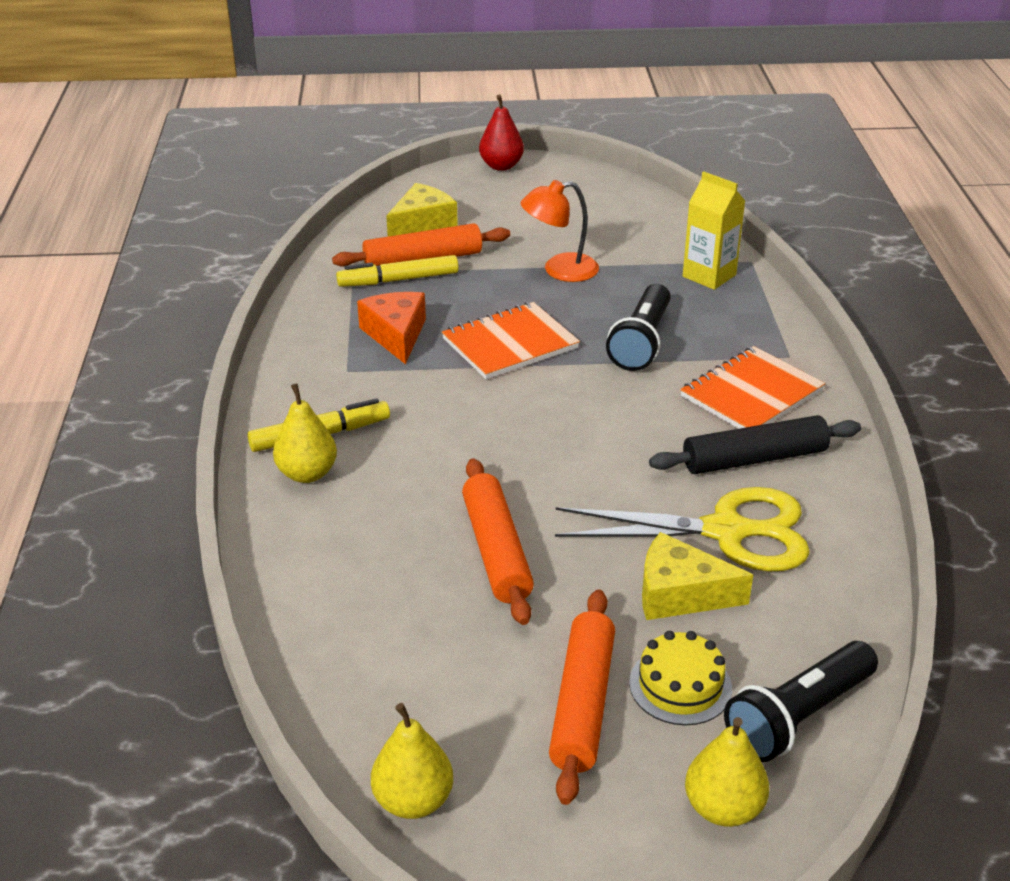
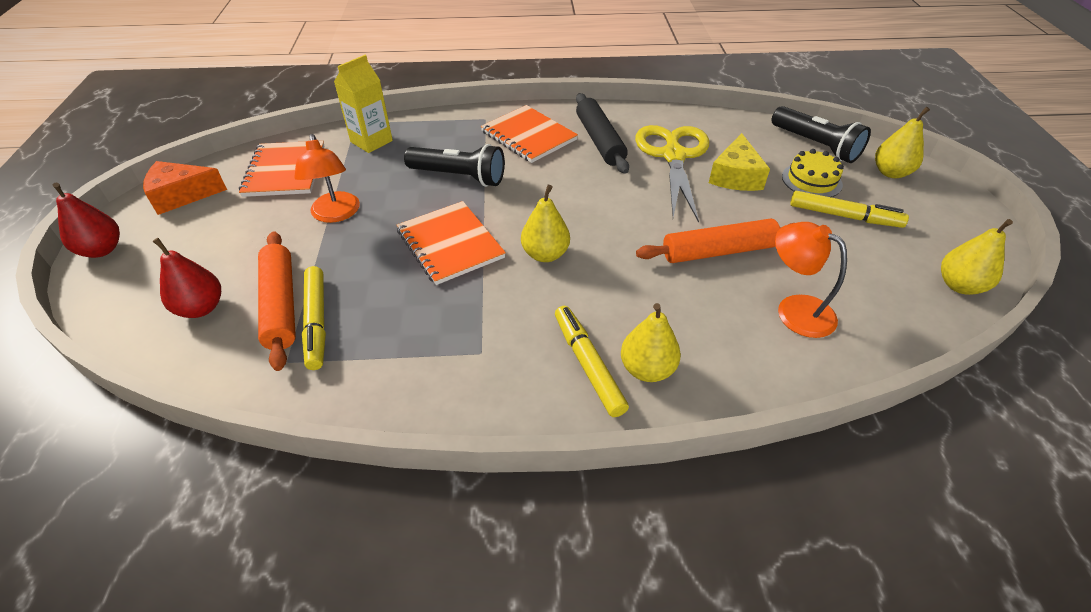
camera: 90 degrees left, 10 degrees up
orange cheese [357,292,426,364] -> orange cheese moved to [143,161,227,215]
yellow cheese [386,183,458,237] -> red pear [153,238,221,318]
orange rolling pin [549,590,615,805] -> yellow marker [790,191,909,228]
none -> orange notebook [239,141,325,197]
none -> yellow pear [521,185,570,262]
none -> orange lamp [775,222,847,338]

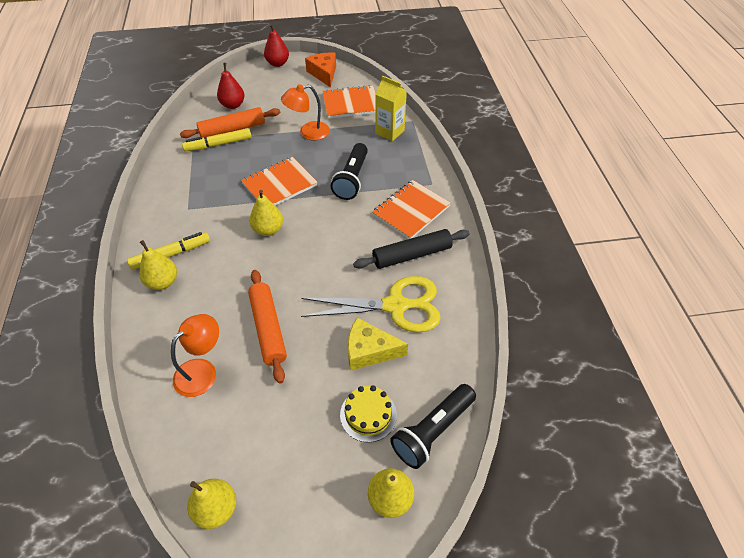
camera: 85 degrees right, 5 degrees up
yellow marker [790,191,909,228] -> none

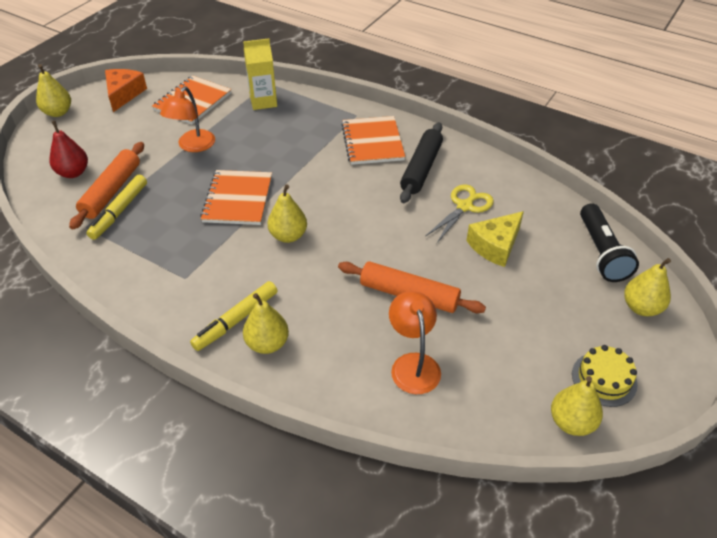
camera: 50 degrees left, 5 degrees down
yellow marker [127,232,210,270] -> yellow marker turned 150 degrees counterclockwise [190,281,278,351]
red pear [264,23,289,67] -> yellow pear [36,64,71,117]
yellow scissors [301,276,441,333] -> yellow scissors [426,184,494,243], size x0.63
orange cheese [305,53,336,88] -> orange cheese turned 75 degrees clockwise [105,69,147,112]
black flashlight [331,143,368,200] -> none
yellow cake [340,385,397,442] -> yellow cake moved to [572,345,637,407]

